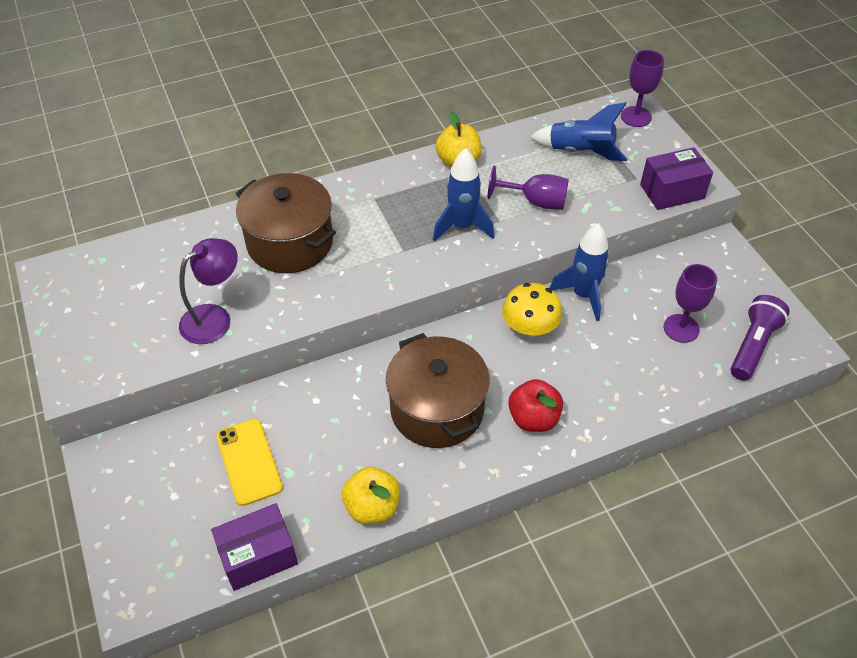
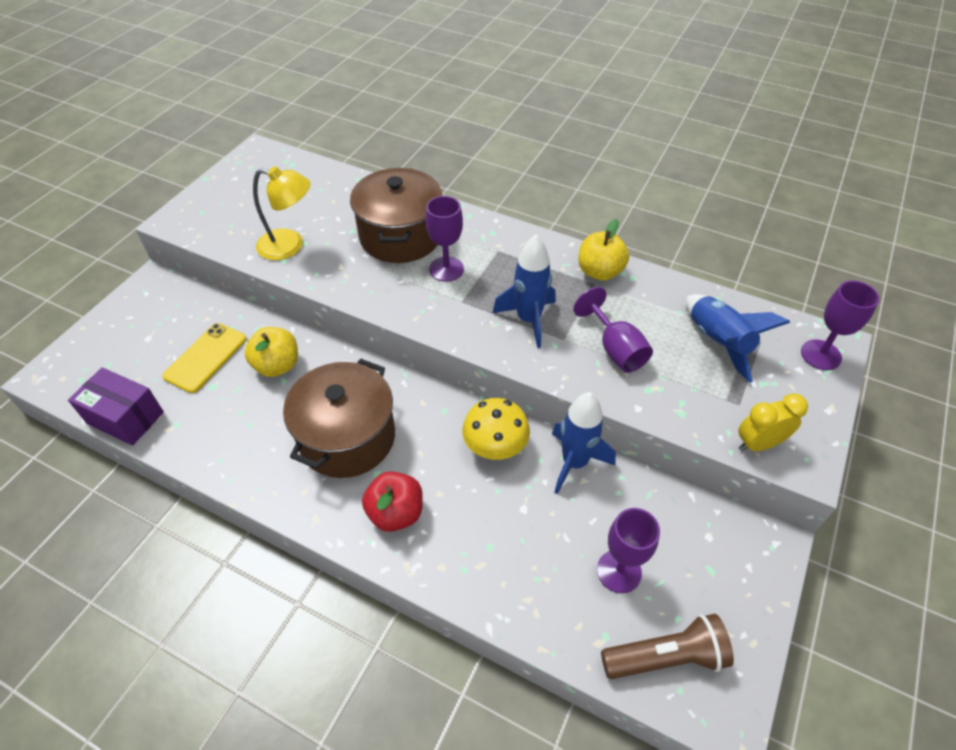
camera: 50 degrees right, 0 degrees up
purple lamp [179,238,238,344] -> yellow lamp [253,166,310,260]
yellow apple [342,467,400,524] -> yellow apple moved to [244,327,298,377]
purple box [640,147,713,210] -> yellow clock [738,393,808,451]
purple flashlight [731,295,790,381] -> brown flashlight [601,614,734,679]
none -> purple goblet [426,196,464,282]

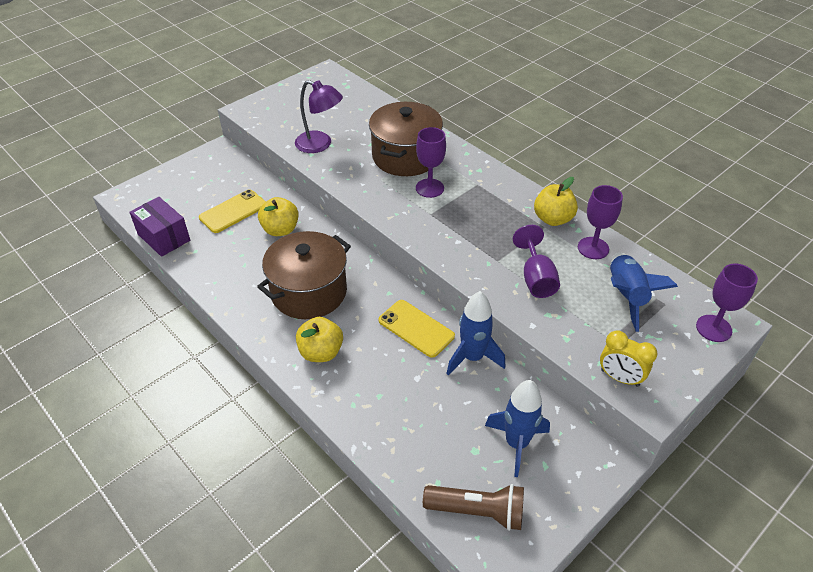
camera: 20 degrees right, 5 degrees down
yellow lamp [253,166,310,260] -> purple lamp [295,80,343,153]
red apple [362,471,423,532] -> yellow apple [296,317,343,362]
yellow mushroom [462,398,530,460] -> yellow phone [379,300,455,358]
blue rocket [493,235,555,348] -> blue rocket moved to [485,380,550,477]
purple goblet [597,508,660,593] -> purple goblet moved to [578,185,623,259]
yellow clock [738,393,808,451] -> yellow clock turned 150 degrees counterclockwise [600,330,657,387]

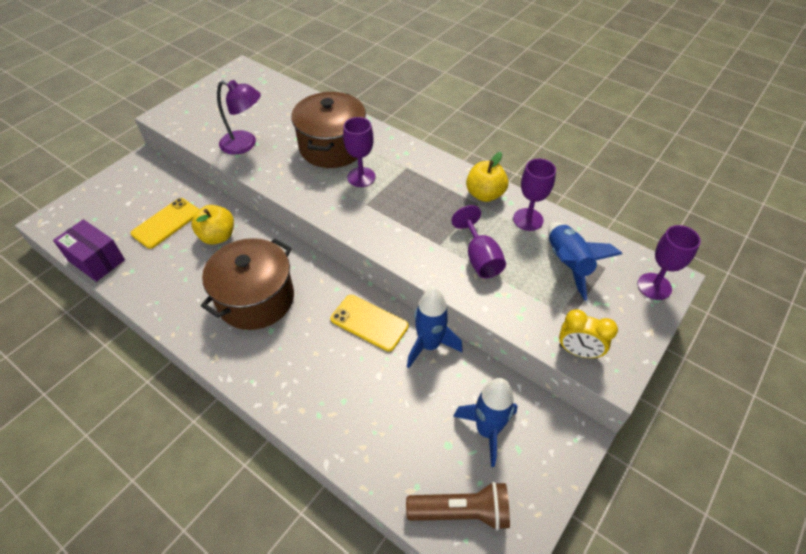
camera: 10 degrees left, 5 degrees up
yellow apple [296,317,343,362] -> none

